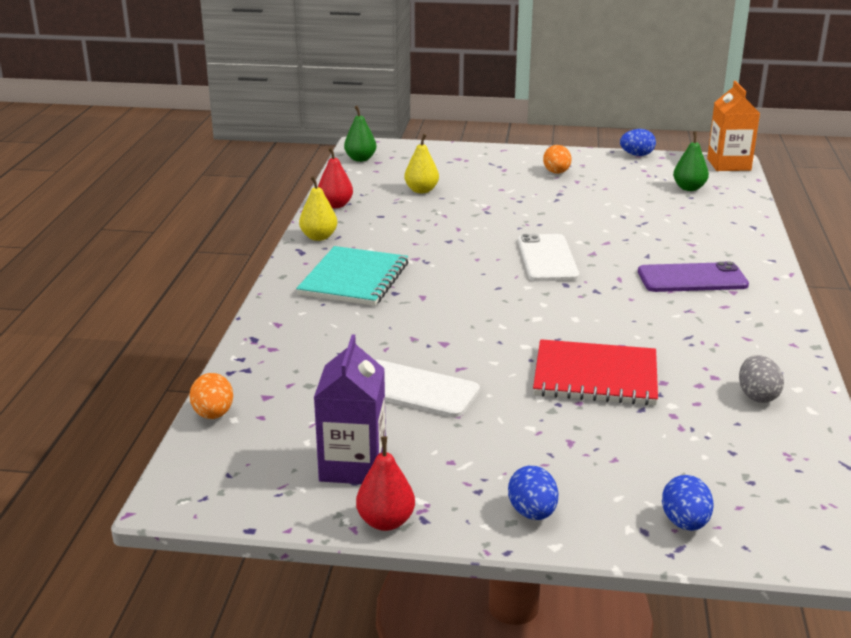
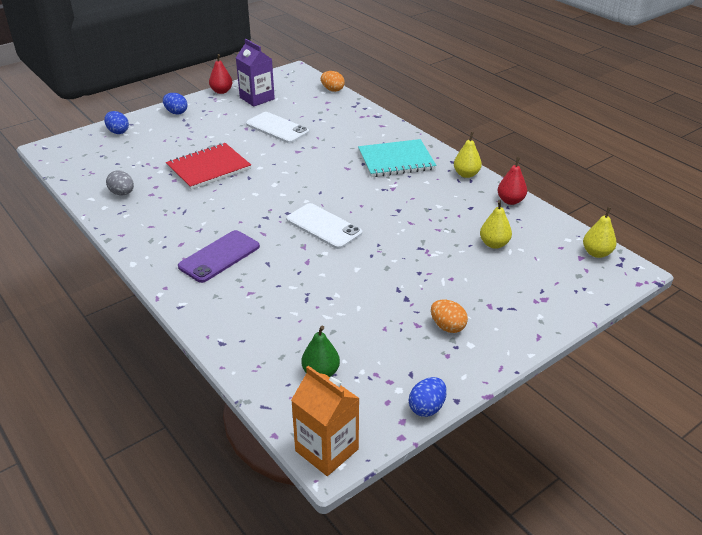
camera: 135 degrees right, 10 degrees up
turquoise notebook [296,246,408,306] -> turquoise notebook turned 75 degrees counterclockwise [358,139,436,177]
green pear [344,106,376,162] -> yellow pear [583,207,616,258]
white phone [375,360,480,418] -> white phone turned 60 degrees clockwise [246,112,309,143]

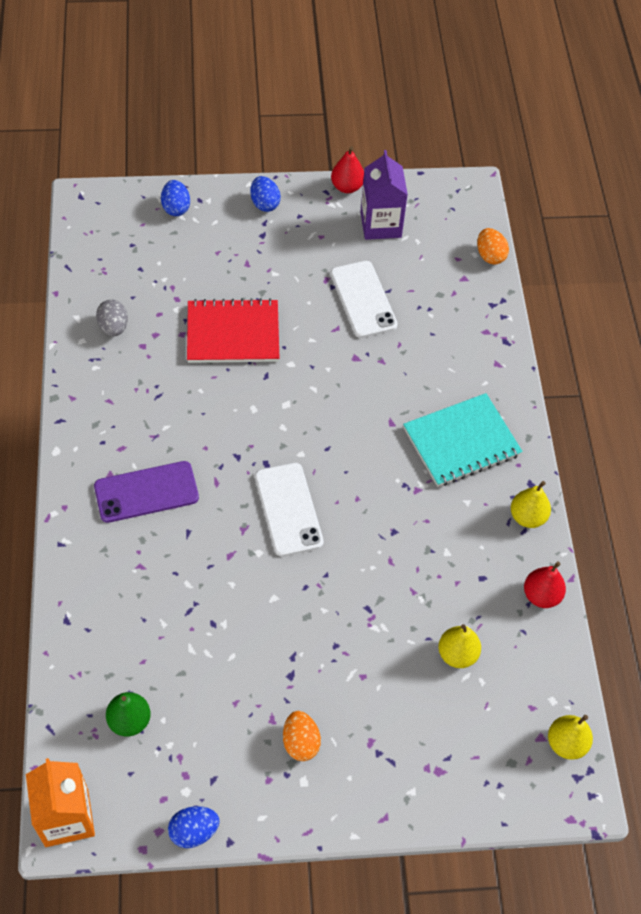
camera: 30 degrees right, 20 degrees up
turquoise notebook [358,139,436,177] -> turquoise notebook turned 45 degrees counterclockwise [403,393,523,487]

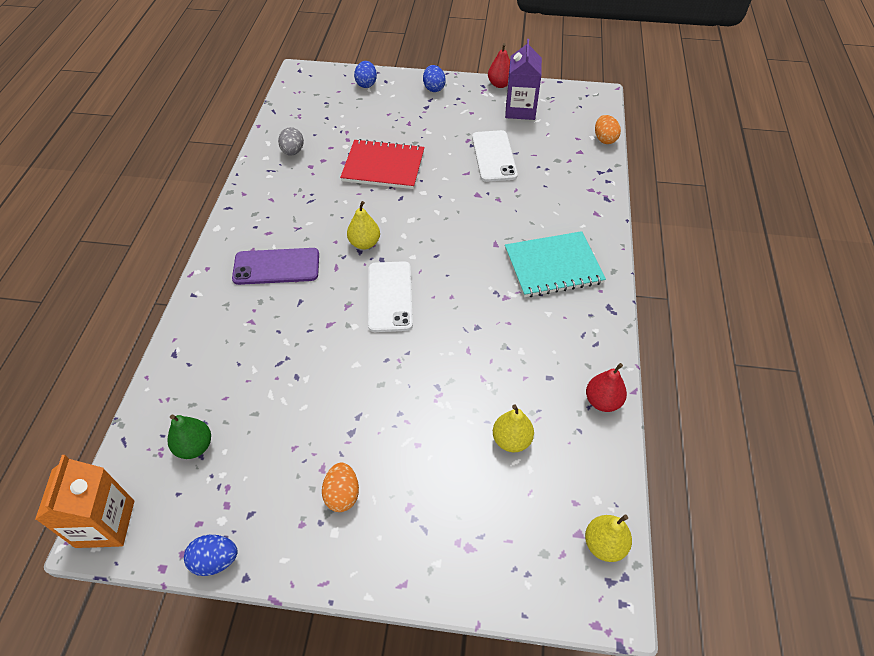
camera: 15 degrees right, 5 degrees down
yellow pear [511,481,551,528] -> yellow pear moved to [347,201,380,250]

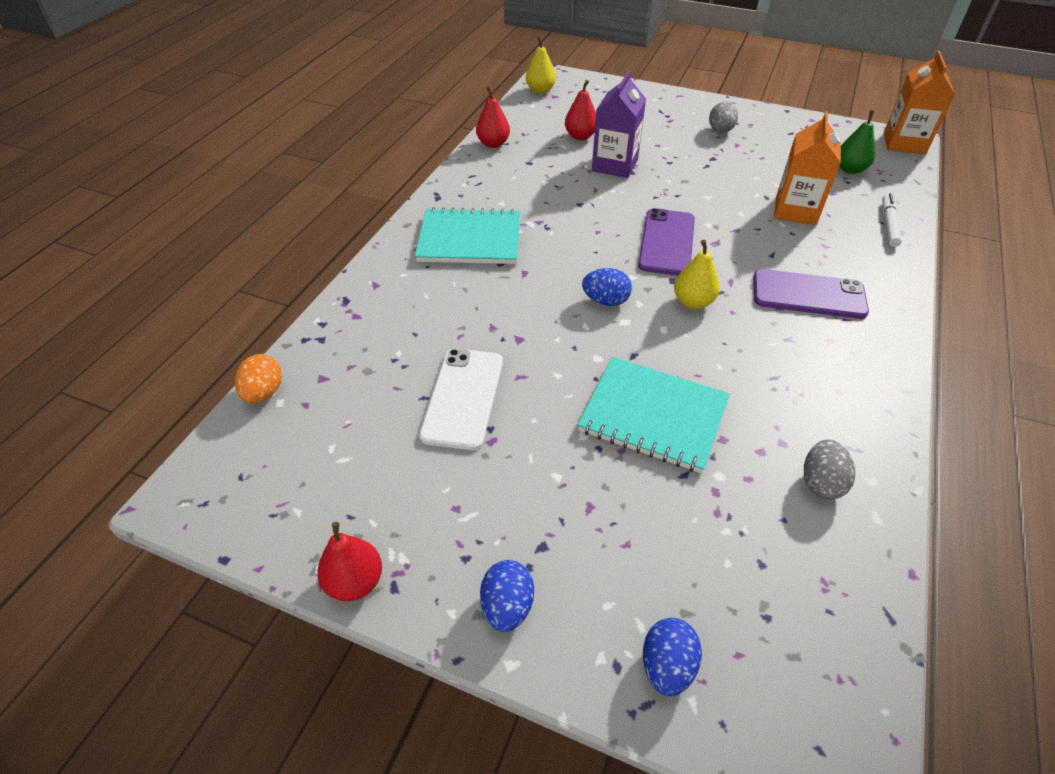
camera: 165 degrees left, 5 degrees down
blue egg [184,535,238,576] -> blue egg moved to [582,268,632,306]
orange egg [322,463,359,512] -> grey egg [709,102,738,133]
red notebook [340,139,424,189] -> turquoise notebook [577,357,730,473]
white phone [368,261,413,332] -> purple phone [638,208,695,276]
yellow pear [493,404,534,452] -> red pear [565,80,596,140]
purple carton [505,39,542,120] -> purple carton moved to [592,71,646,178]
none -> orange carton [774,111,841,225]
none -> white marker [882,193,902,247]

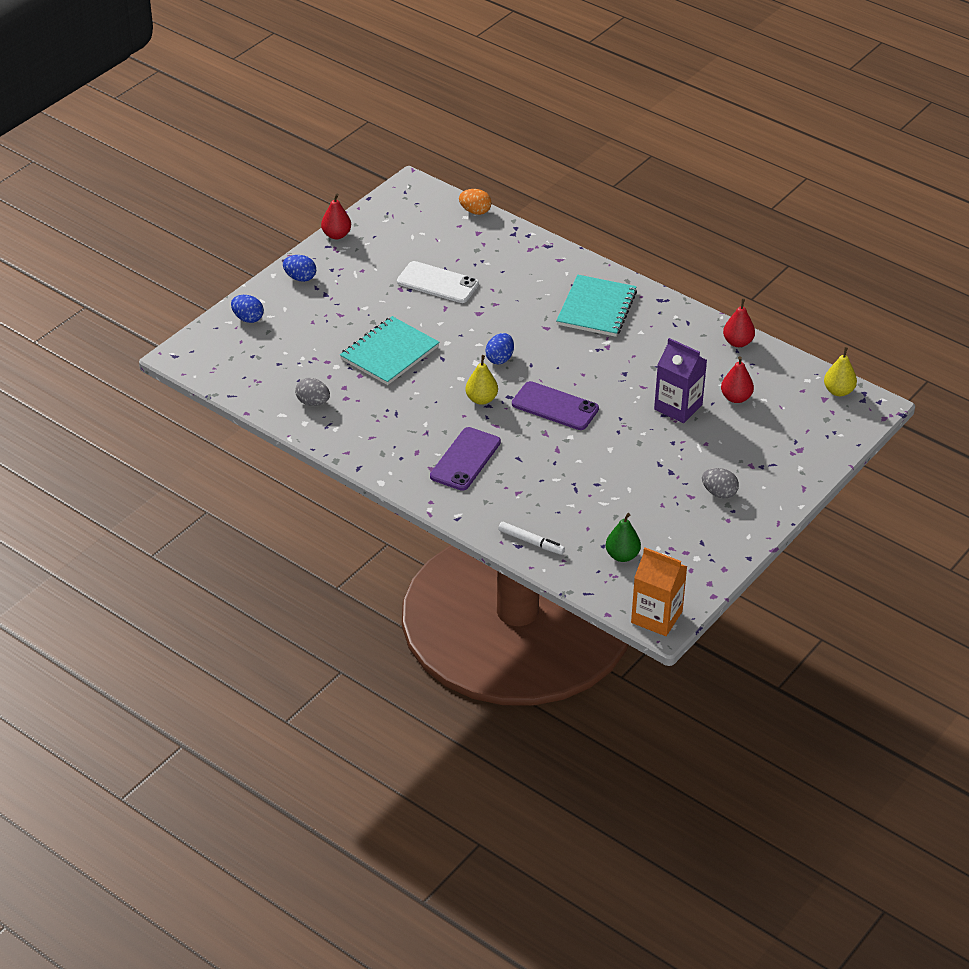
camera: 105 degrees right, 5 degrees down
orange carton [774,111,841,225] -> none

